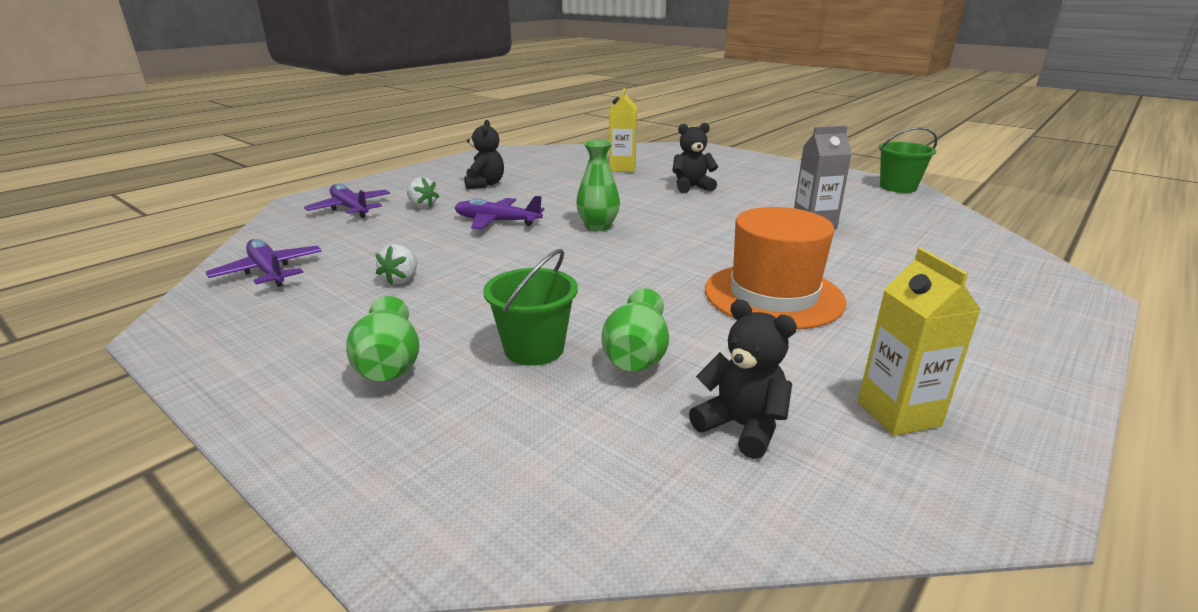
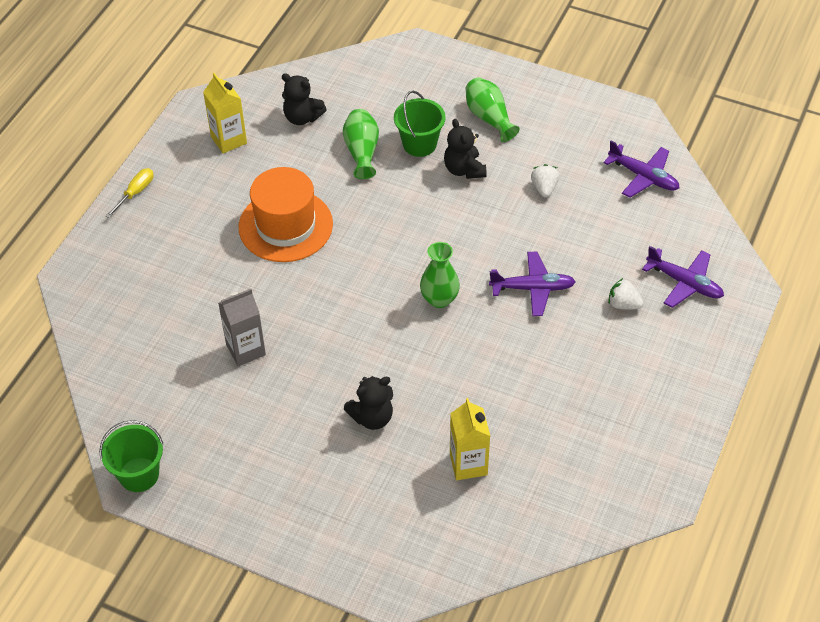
camera: 165 degrees right, 25 degrees up
black teddy bear [464,120,504,189] -> black teddy bear moved to [444,119,487,179]
none -> yellow screwdriver [106,168,154,218]

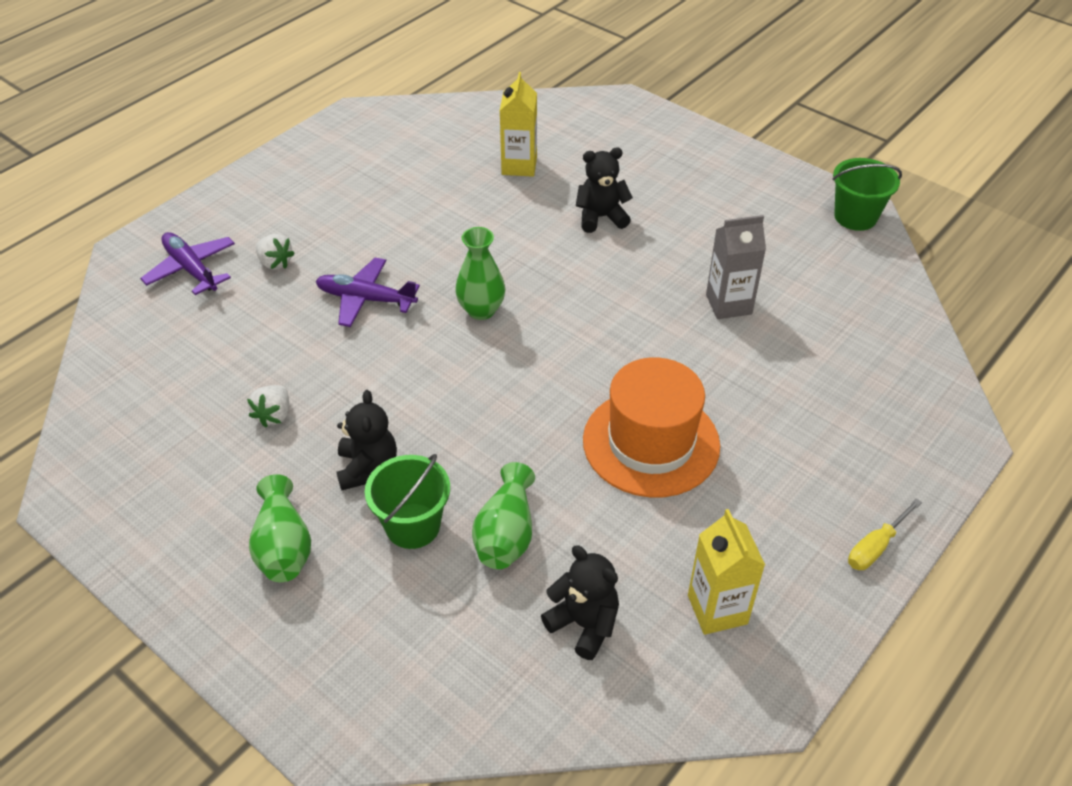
camera: 165 degrees left, 5 degrees down
purple plane [604,140,680,198] -> none

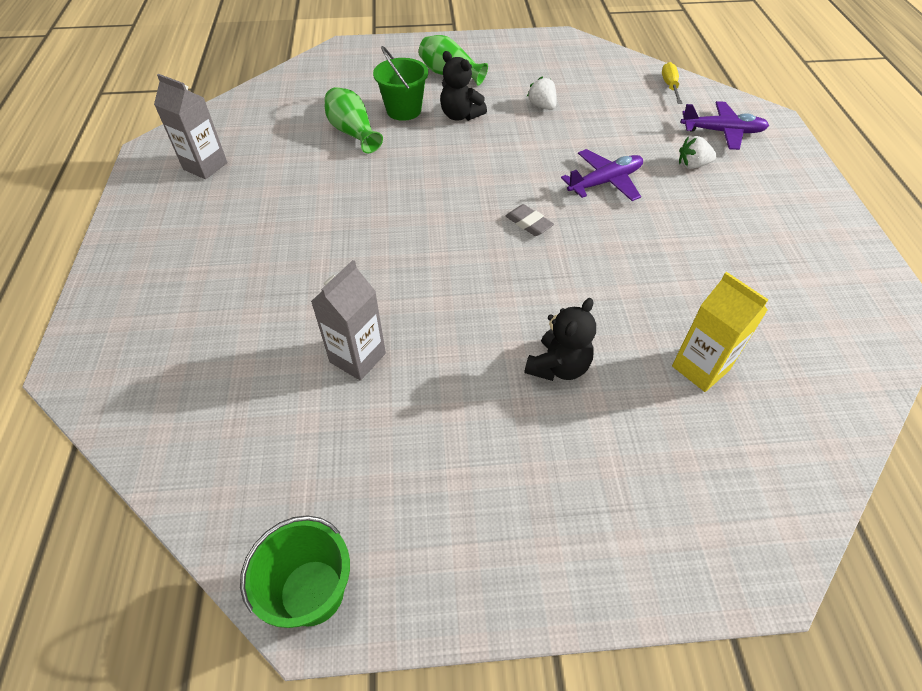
camera: 135 degrees right, 5 degrees up
green vase [455,227,505,320] -> grey eraser [506,204,554,236]
black teddy bear [541,545,619,660] -> none
orange hat [583,357,720,498] -> none
yellow carton [688,509,765,635] -> grey carton [154,74,227,179]
yellow screwdriver [848,498,922,570] -> yellow screwdriver moved to [662,62,683,104]

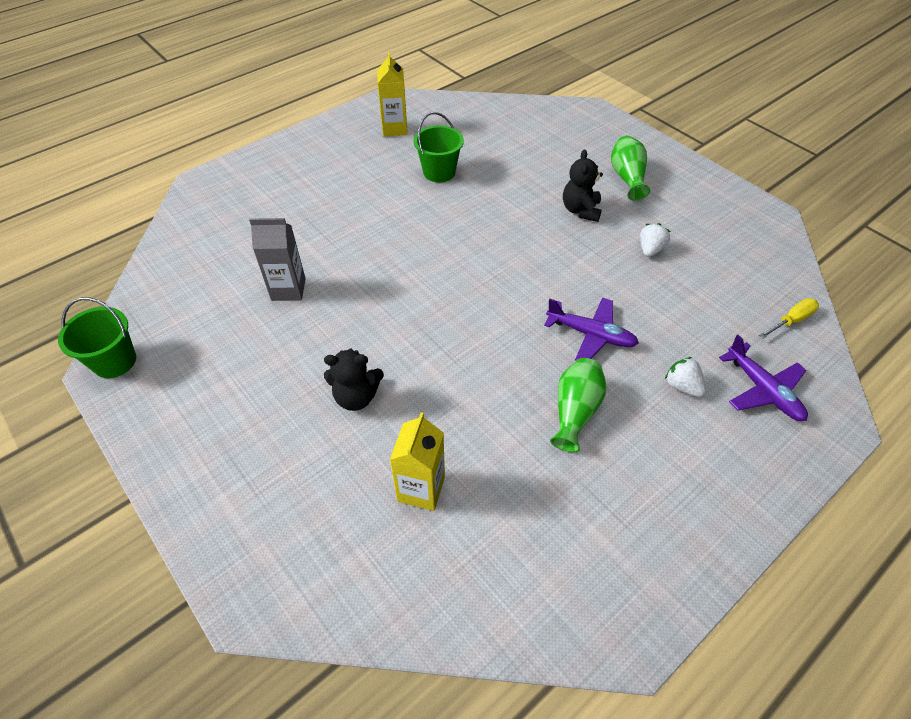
camera: 55 degrees right, 0 degrees up
grey carton [154,74,227,179] -> yellow carton [377,52,408,136]
green vase [324,87,383,153] -> green vase moved to [550,358,607,452]
green bucket [373,46,428,121] -> green bucket moved to [414,112,464,182]
grey eraser [506,204,554,236] -> none

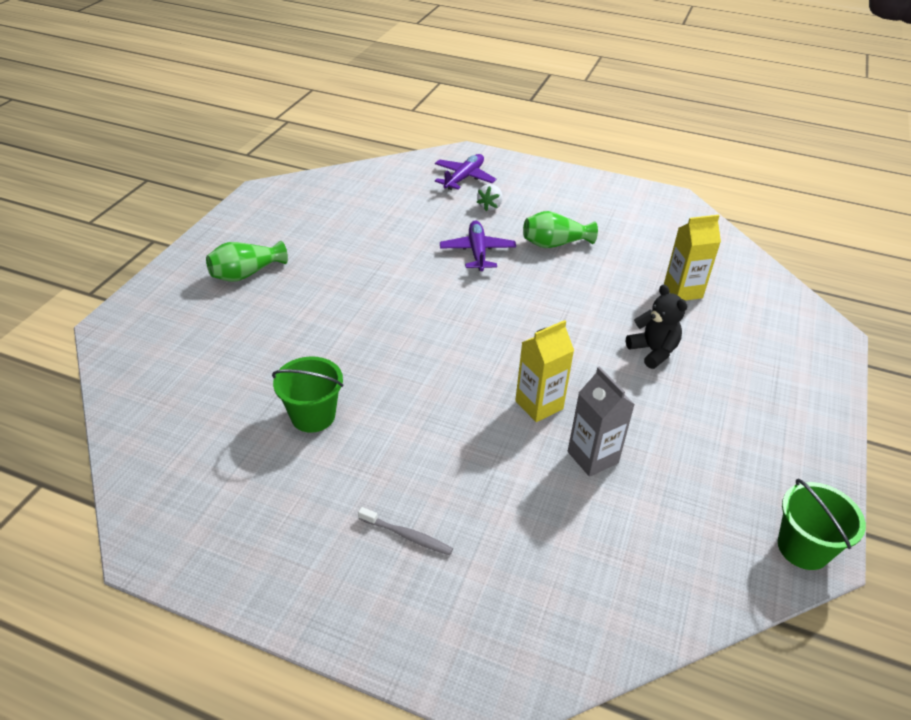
camera: 120 degrees left, 10 degrees down
yellow carton [377,52,408,136] -> yellow carton moved to [515,320,574,422]
black teddy bear [563,150,603,222] -> none
white strawberry [640,223,671,257] -> none
yellow screwdriver [759,298,819,339] -> none
none -> grey toothbrush [358,507,453,555]

